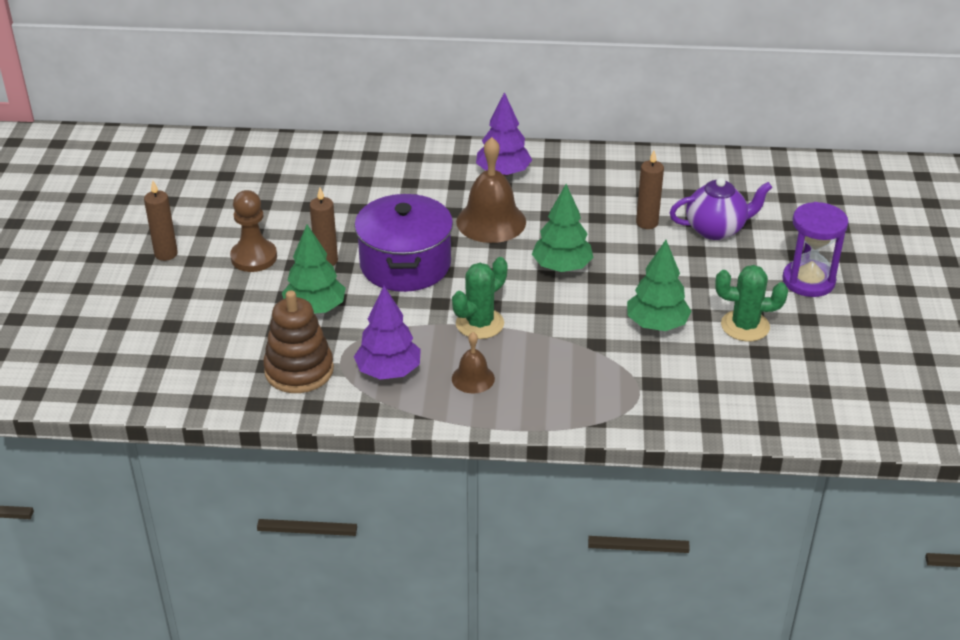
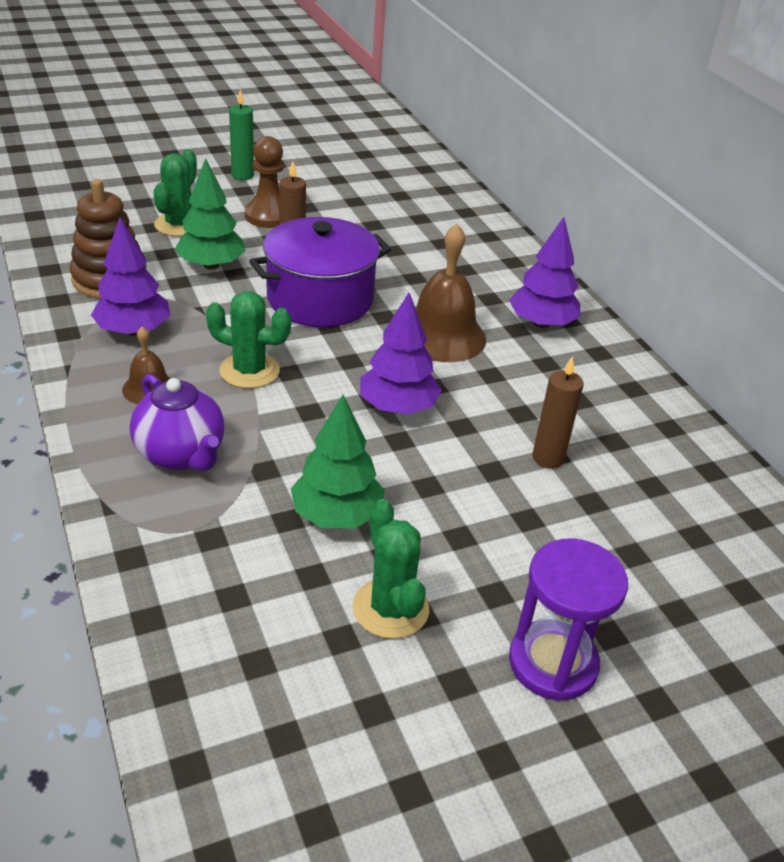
camera: 60 degrees right, 0 degrees up
brown candle [144,181,178,261] -> green candle [229,89,254,180]
green tree [532,184,593,272] -> purple tree [360,293,441,414]
purple teapot [670,178,772,240] -> purple teapot moved to [130,374,225,471]
none -> green cactus [153,149,197,237]

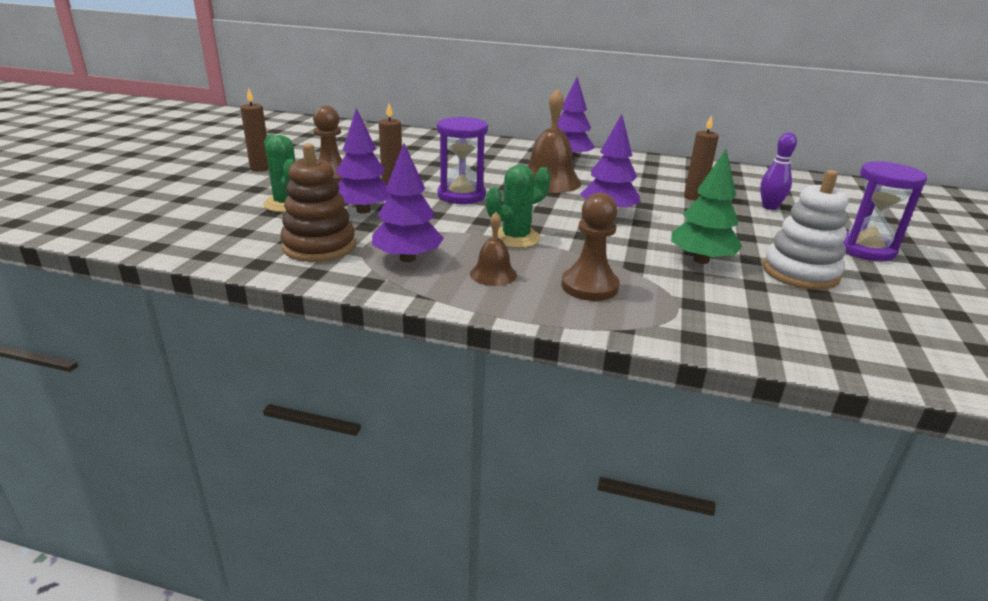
camera: 50 degrees left, 10 degrees down
purple teapot [130,374,225,471] -> brown pawn [561,193,620,301]
green tree [175,158,245,270] -> purple tree [336,108,391,214]
green candle [229,89,254,180] -> brown candle [240,87,269,171]
purple pot [249,217,391,327] -> purple hourglass [437,117,488,204]
green cactus [352,499,429,639] -> white stacking toy [763,170,849,290]
none -> purple bowling pin [760,132,797,210]

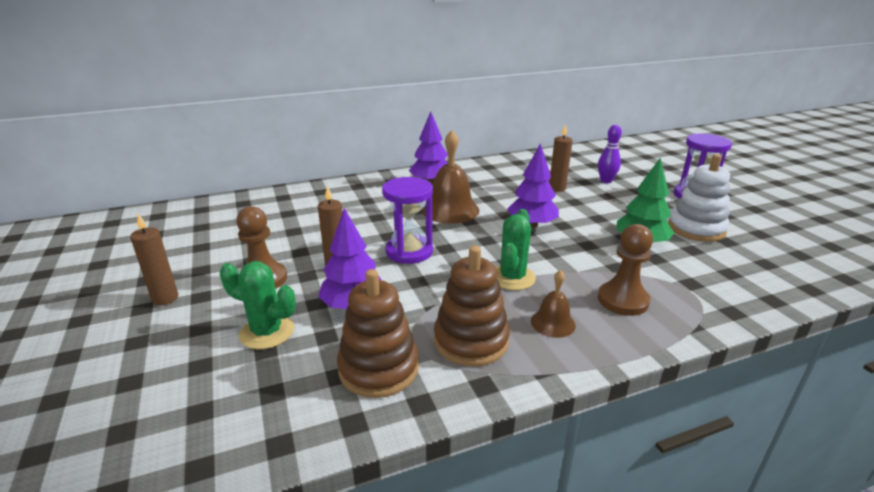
camera: 35 degrees left, 0 degrees up
purple tree [372,143,444,262] -> brown stacking toy [434,246,510,367]

